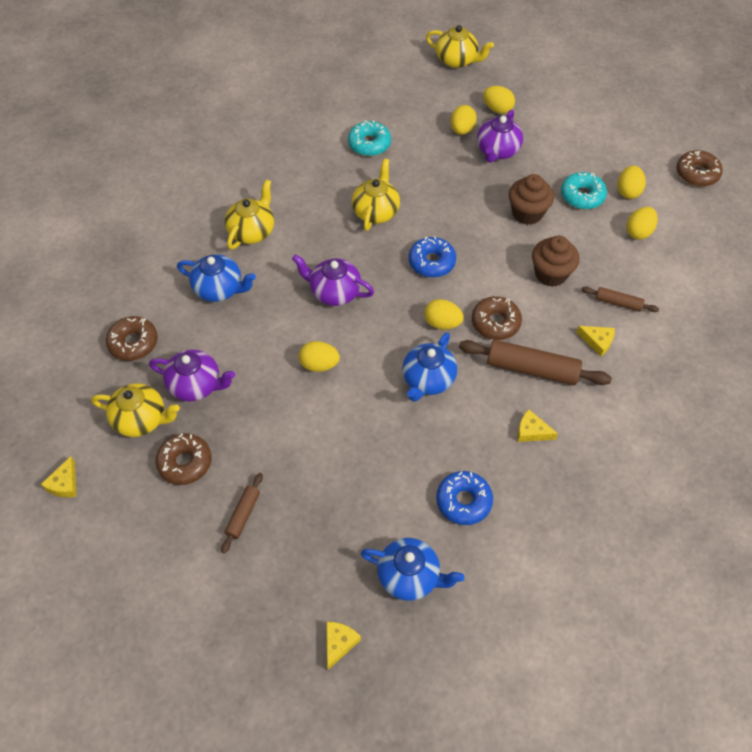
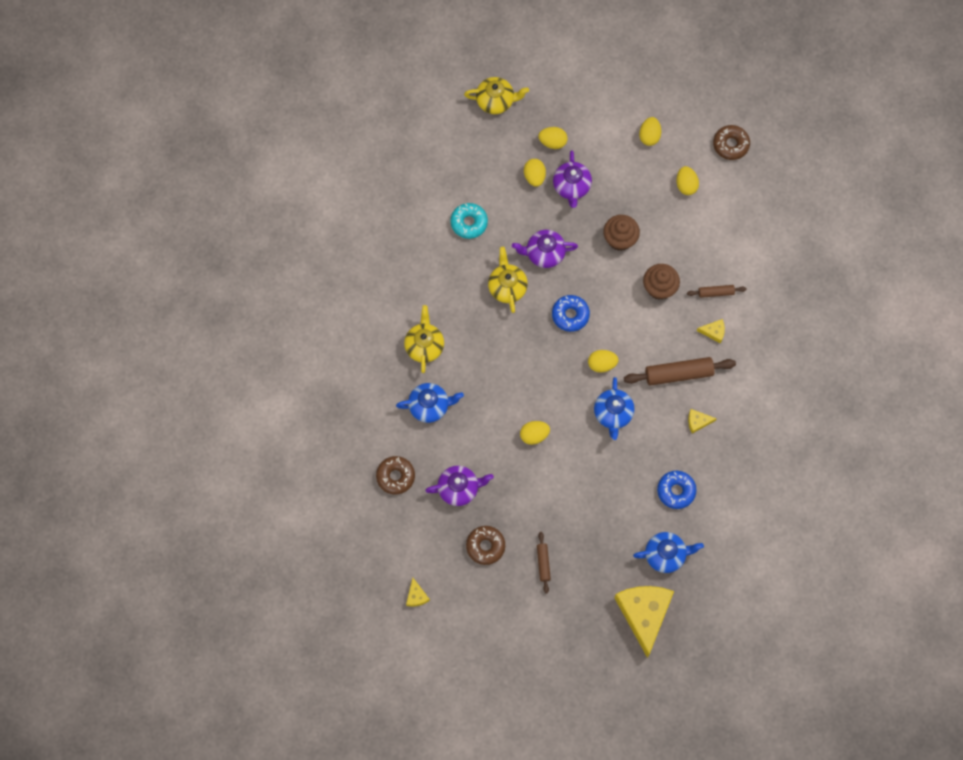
camera: 25 degrees left, 15 degrees up
yellow teapot [91,383,180,437] -> none
purple teapot [292,254,374,306] -> purple teapot moved to [512,230,578,268]
yellow cheese [326,622,361,670] -> yellow cheese [614,586,674,658], size x2.42
brown donut [472,296,522,340] -> none
turquoise donut [561,172,607,209] -> none
yellow egg [627,207,658,240] -> yellow egg moved to [639,117,661,146]

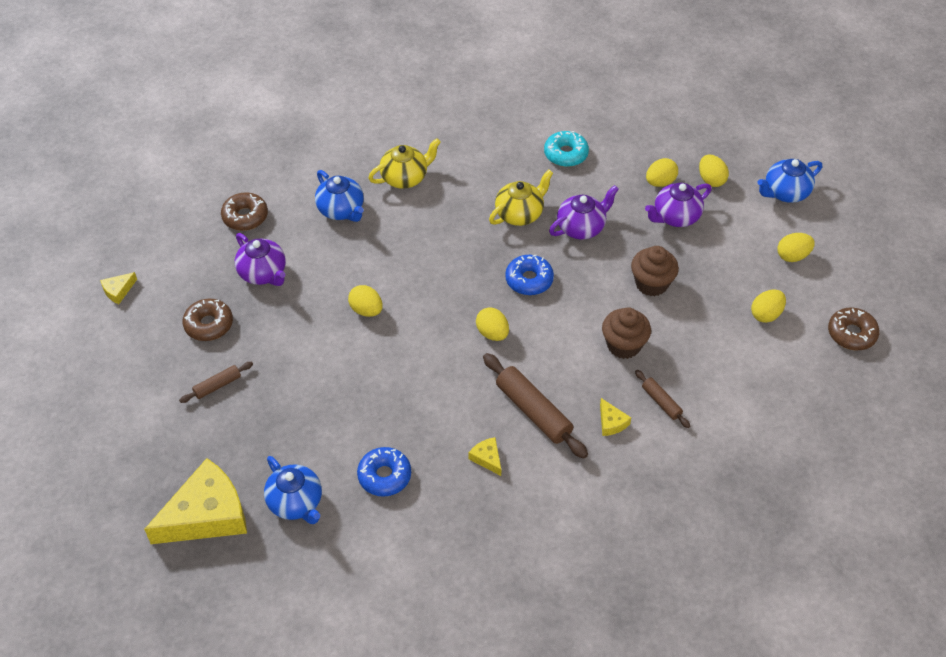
camera: 60 degrees right, 20 degrees down
yellow teapot [464,77,529,114] -> none
purple teapot [512,230,578,268] -> purple teapot turned 90 degrees clockwise [549,185,619,239]
blue teapot [594,377,635,440] -> blue teapot moved to [758,159,822,203]

